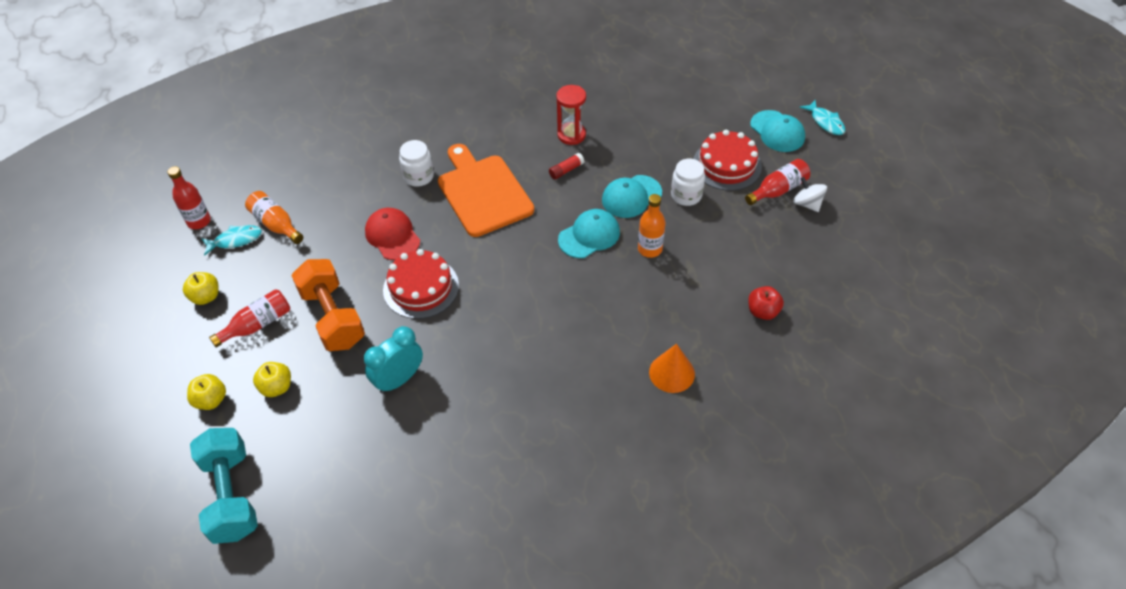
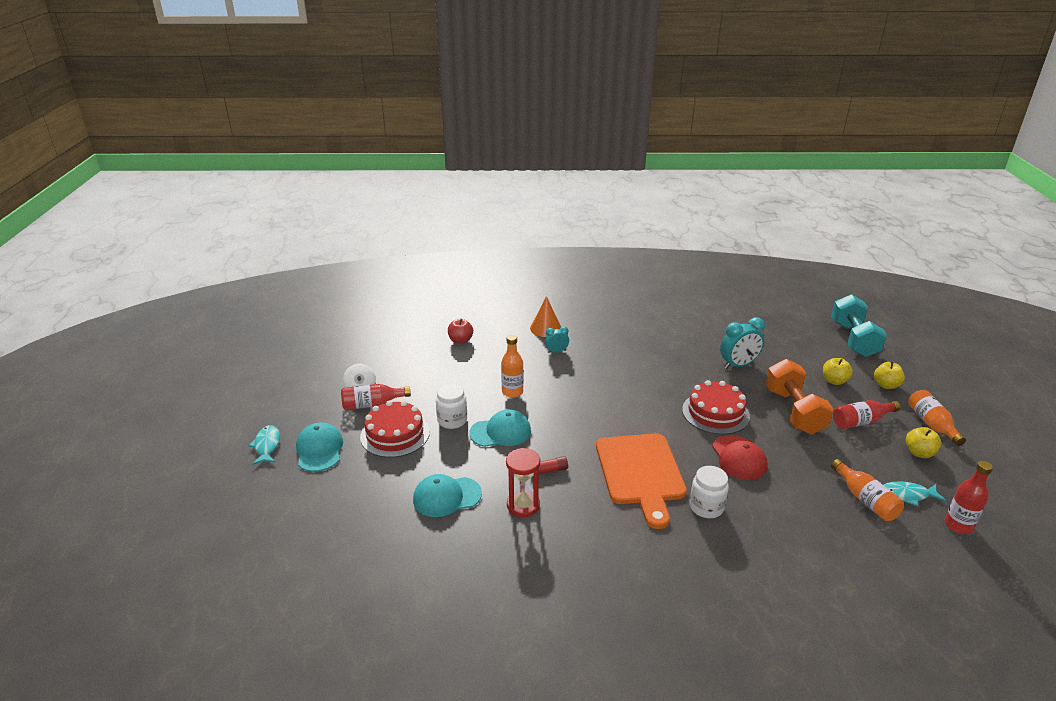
camera: 160 degrees left, 20 degrees down
turquoise cap [558,209,620,258] -> turquoise cap moved to [413,474,482,517]
none -> turquoise clock [545,326,569,353]
none -> orange bottle [908,390,966,446]

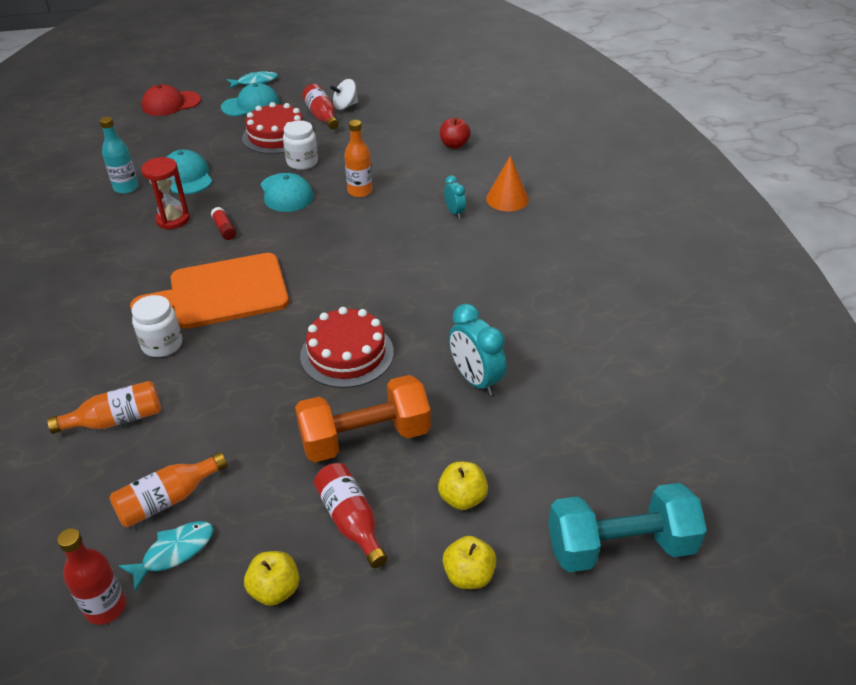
camera: 80 degrees right, 10 degrees up
red cap [712,435,768,480] -> red cap moved to [142,84,201,116]
turquoise fish [883,481,946,506] -> turquoise fish turned 60 degrees clockwise [119,521,214,592]
orange bottle [908,390,966,446] -> orange bottle moved to [47,381,161,434]
none -> turquoise bottle [99,117,138,194]

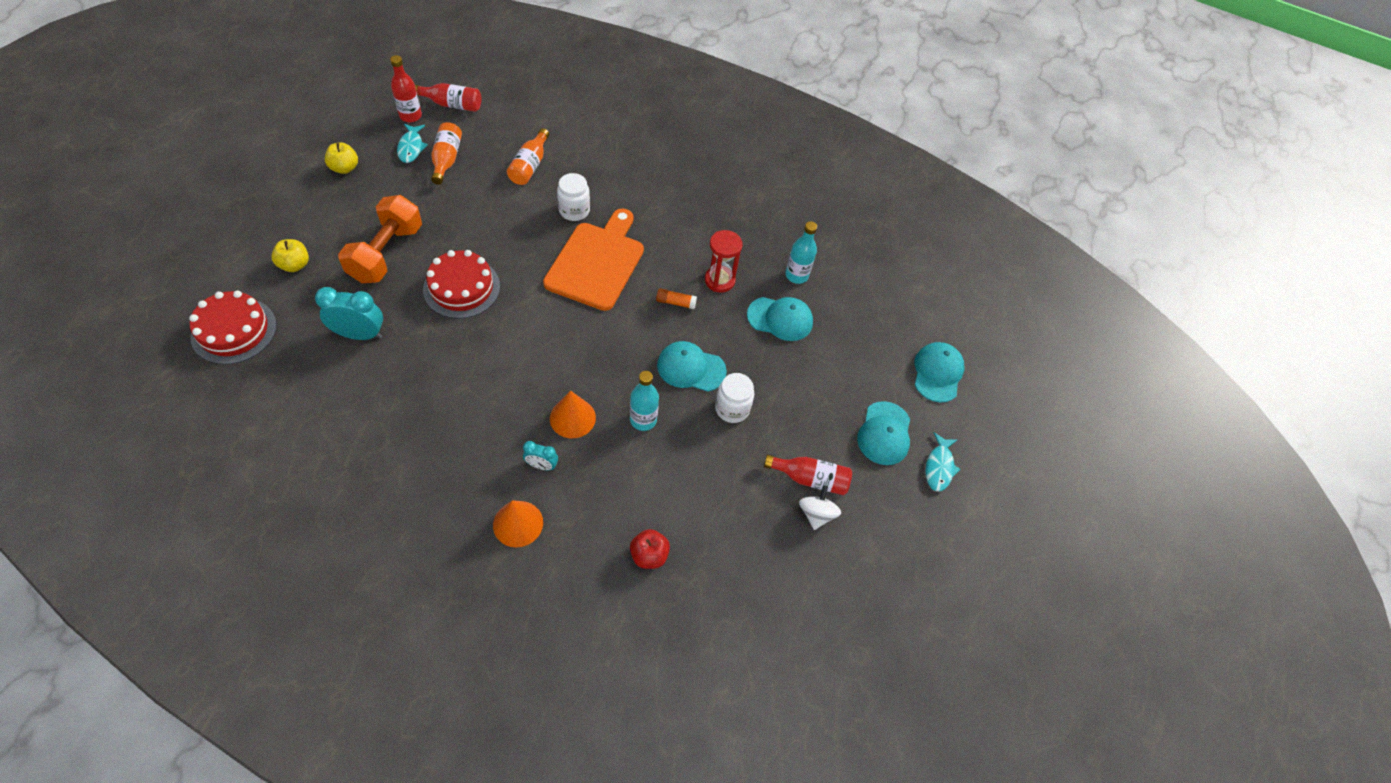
camera: 120 degrees right, 15 degrees up
red cap [142,84,201,116] -> turquoise cap [915,342,964,403]
red glue stick [211,207,236,240] -> orange glue stick [656,288,697,309]
red cake [242,102,303,154] -> red cake moved to [189,291,277,365]
red bottle [314,463,388,568] -> red bottle moved to [415,83,481,112]
orange bottle [344,120,372,197] -> turquoise bottle [630,371,659,431]
yellow apple [443,536,496,589] -> none
turquoise dumbbell [548,483,707,572] -> none
none -> orange cone [550,390,596,438]

